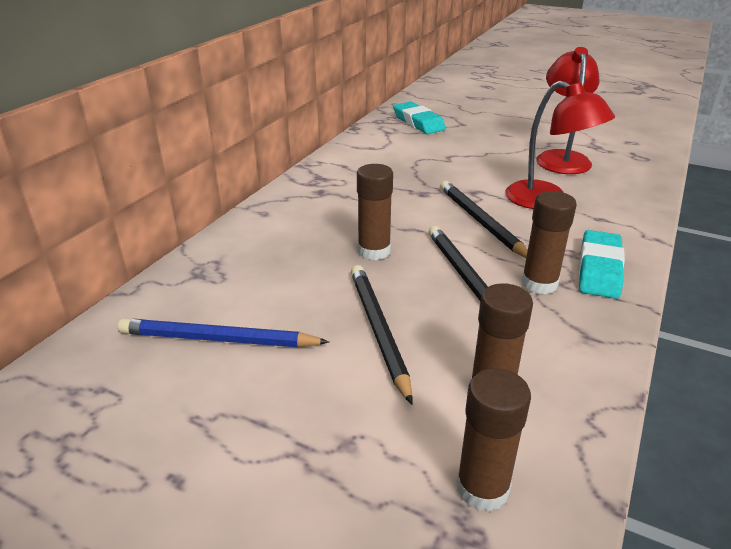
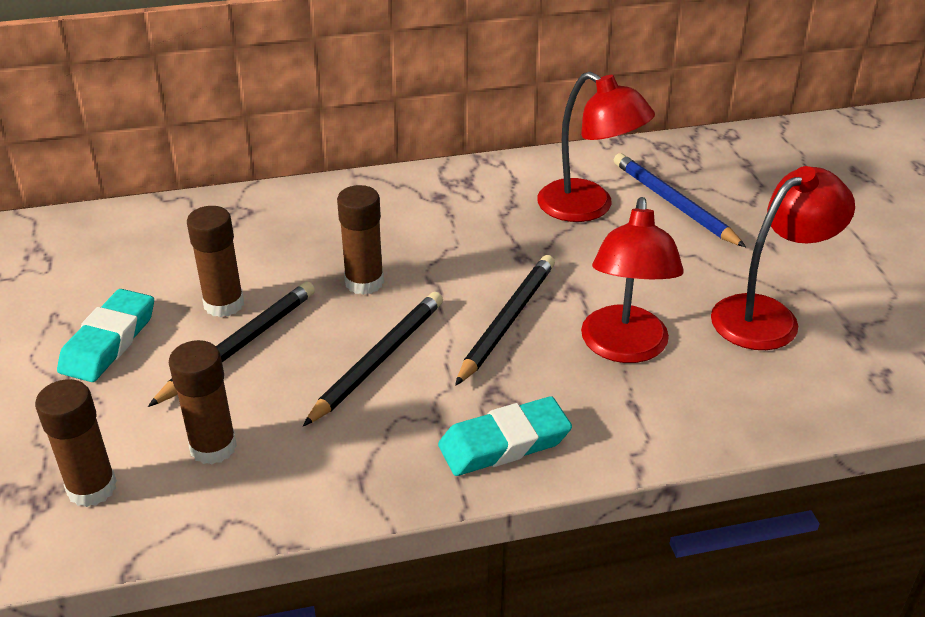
camera: 50 degrees right, 5 degrees up
blue pencil [118,318,329,348] -> blue pencil moved to [614,153,746,247]
turquoise eraser [393,101,446,134] -> turquoise eraser moved to [57,289,154,382]
brown glue stick [521,191,577,295] -> brown glue stick moved to [187,206,244,317]
none -> red lamp [537,72,655,222]

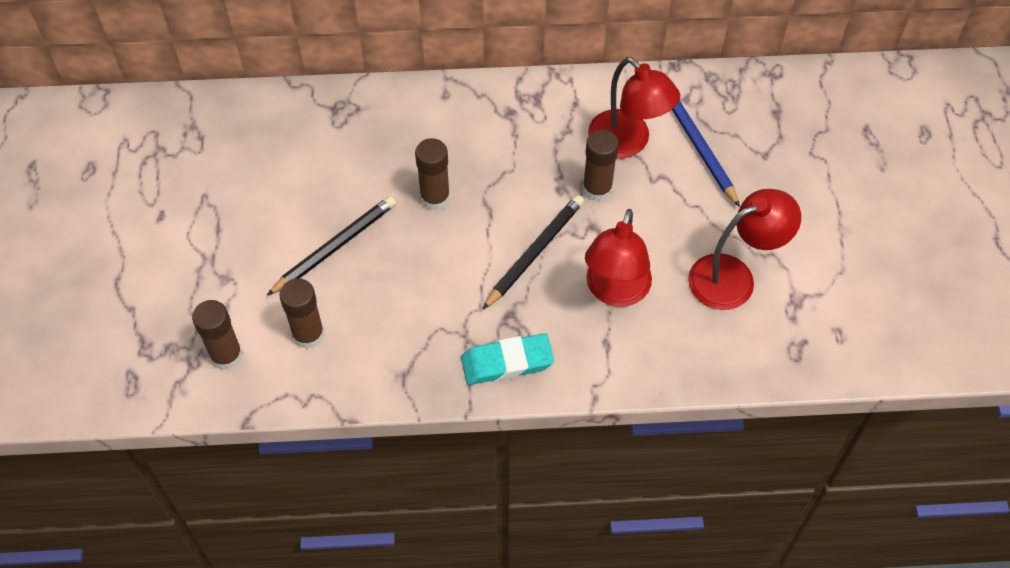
camera: 10 degrees right, 20 degrees up
turquoise eraser [57,289,154,382] -> none
brown glue stick [187,206,244,317] -> brown glue stick moved to [583,129,619,202]
black pencil [303,292,443,426] -> none

